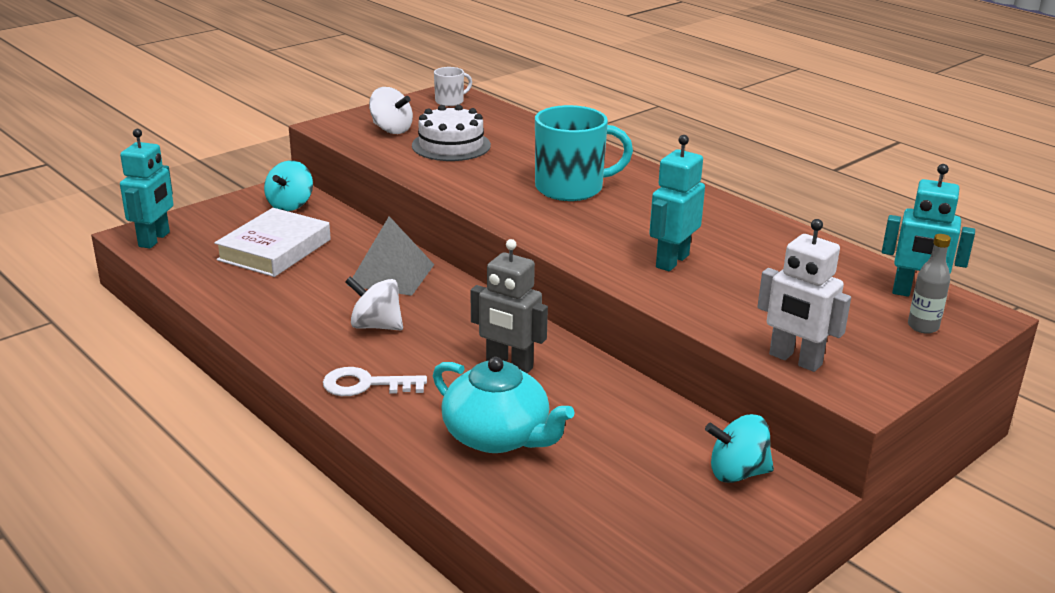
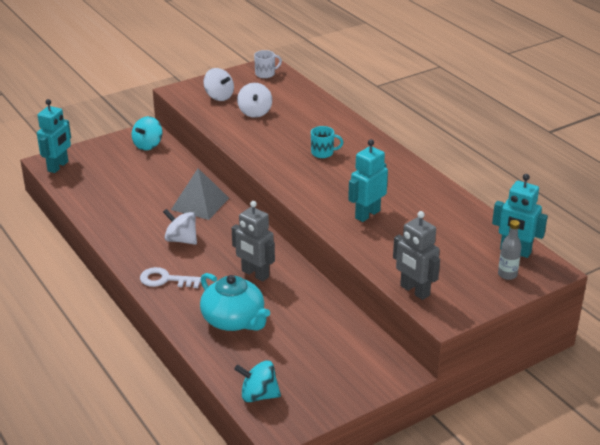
camera: 10 degrees right, 5 degrees up
white book [214,208,331,277] -> none
white cake [412,105,491,161] -> white spinning top [237,83,272,118]
turquoise mug [535,105,633,201] -> turquoise mug [311,126,343,158], size x0.50
turquoise spinning top [705,414,774,483] -> turquoise spinning top moved to [234,360,281,403]
white robot [757,219,851,372] -> grey robot [393,211,440,300]

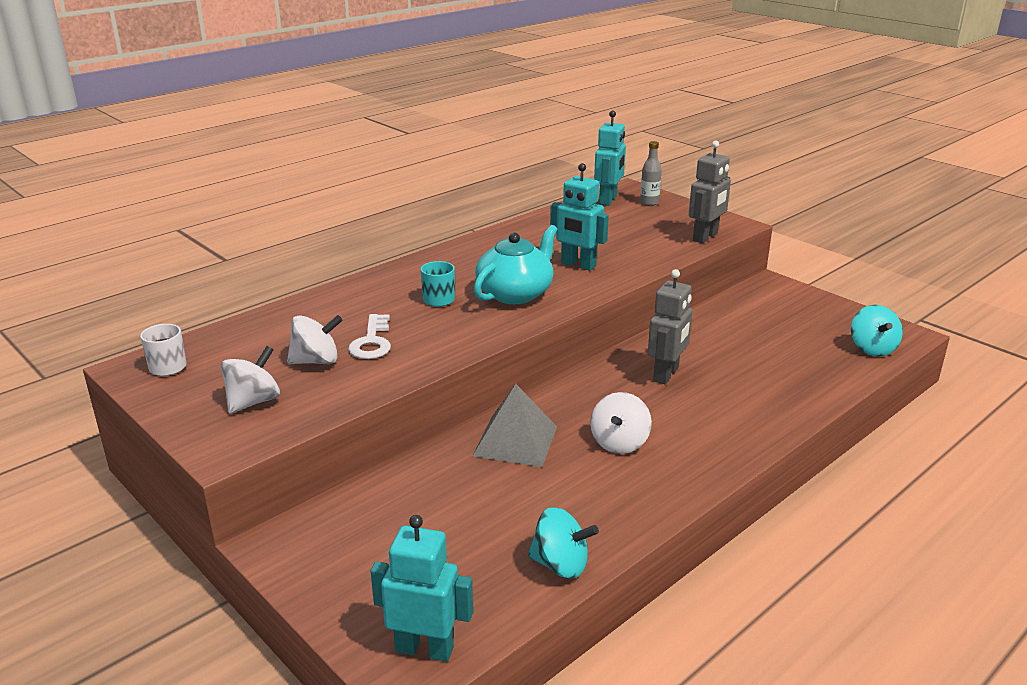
camera: 100 degrees left, 5 degrees down
turquoise spinning top [132,116,163,151] -> turquoise spinning top moved to [528,507,599,579]
white key [140,267,201,288] -> white key moved to [348,314,391,359]
turquoise teapot [200,273,270,331] -> turquoise teapot moved to [474,225,558,304]

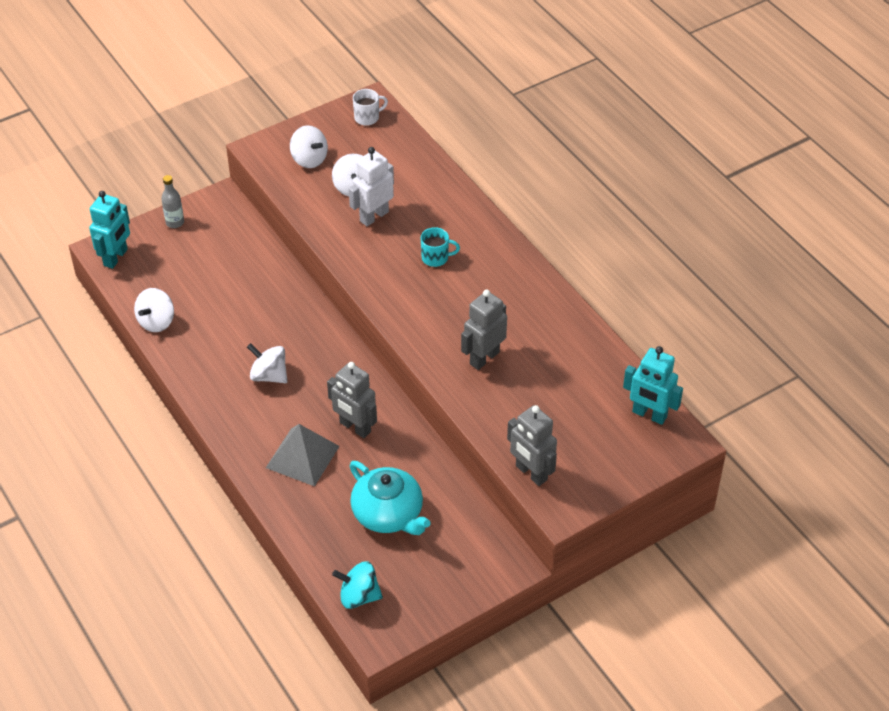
camera: 100 degrees right, 20 degrees up
white key [348,314,391,359] -> white robot [349,147,394,226]
grey pyramid [473,384,557,467] -> grey pyramid moved to [266,424,339,486]
turquoise teapot [474,225,558,304] -> turquoise teapot moved to [350,461,431,535]
turquoise spinning top [528,507,599,579] -> white spinning top [134,288,174,332]
turquoise robot [550,163,609,271] -> grey robot [461,289,507,370]
grey bottle [640,141,662,206] -> grey bottle moved to [161,175,184,228]

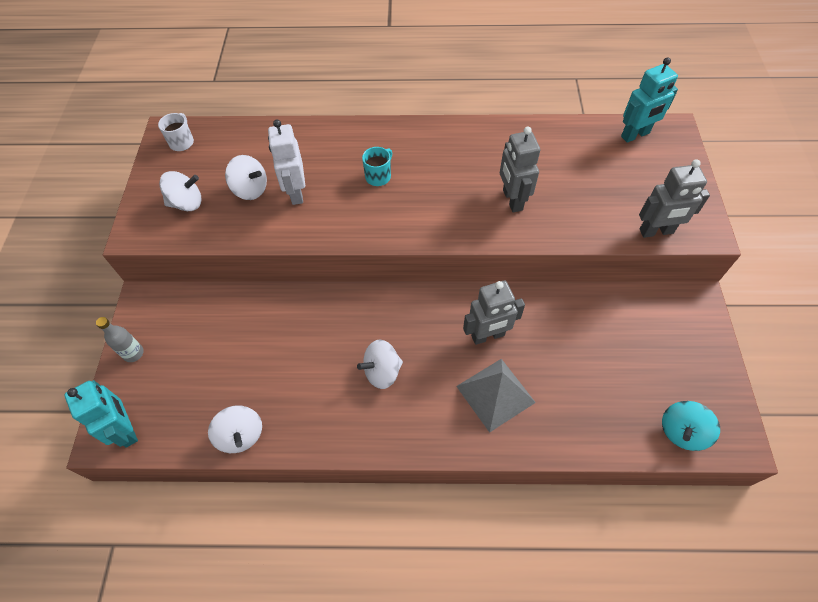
camera: 55 degrees left, 10 degrees up
turquoise teapot [350,461,431,535] -> none

